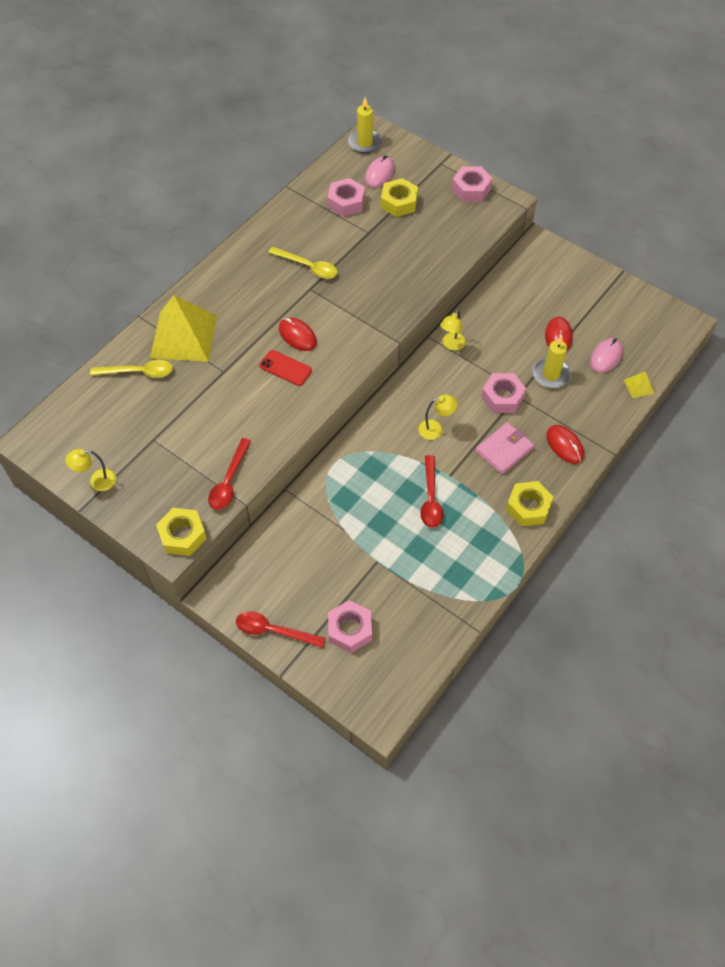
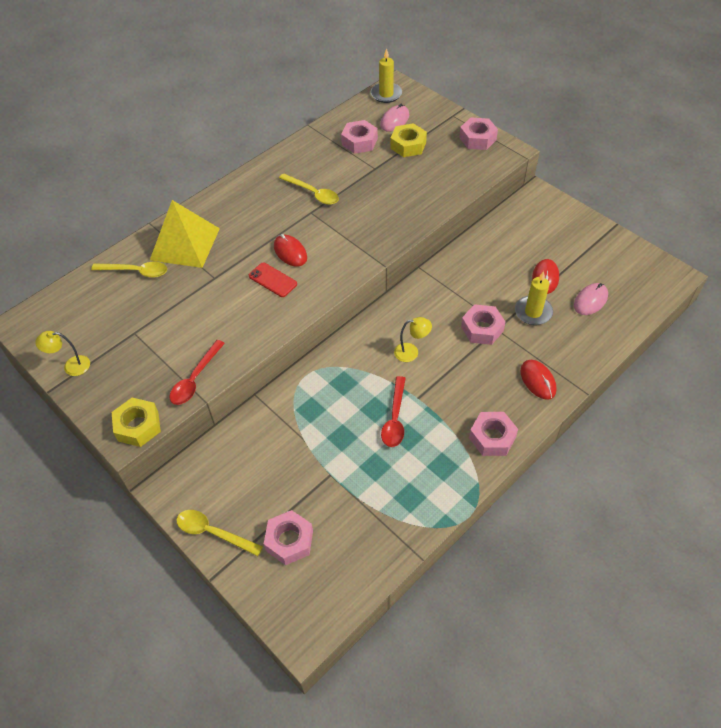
camera: 10 degrees right, 5 degrees down
red spoon [236,611,326,648] -> yellow spoon [176,510,263,556]
yellow lamp [440,310,466,351] -> none
pink wallet [476,422,534,474] -> none
yellow nut [506,481,554,526] -> pink nut [469,412,518,456]
yellow pyramid [624,372,655,398] -> none

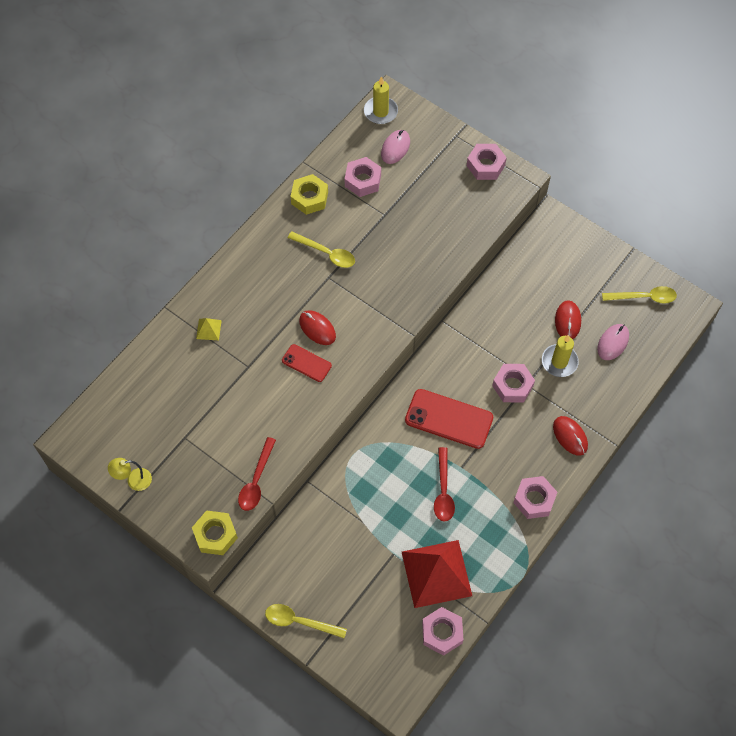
camera: 10 degrees left, 10 degrees up
yellow spoon [91,262,167,278] -> yellow spoon moved to [602,286,677,304]
yellow pyramid [150,200,220,268] -> yellow pyramid [196,318,222,340], size x0.41
pink nut [264,510,313,565] -> pink nut moved to [422,607,464,656]
yellow nut [390,123,427,157] -> yellow nut moved to [290,174,328,215]
yellow lamp [394,317,432,362] -> red phone [405,389,493,449]
none -> red pyramid [402,540,472,608]

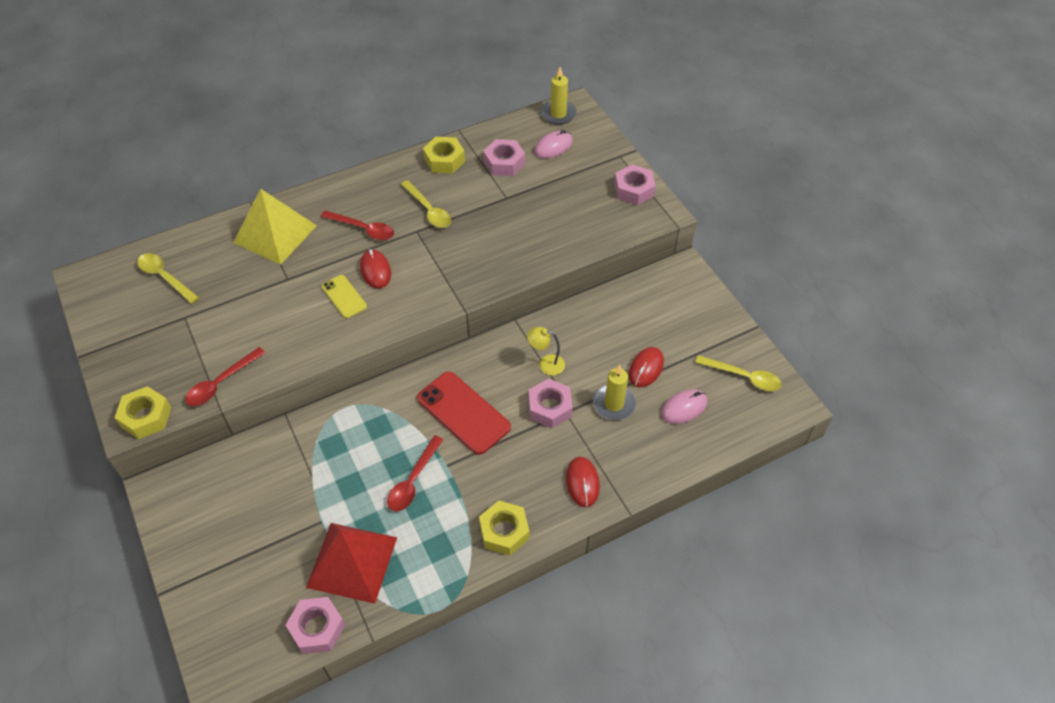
camera: 25 degrees right, 10 degrees down
yellow lamp [108,458,152,491] -> yellow lamp moved to [527,327,565,376]
yellow pyramid [196,318,222,340] -> yellow pyramid [233,189,317,265], size x2.44
yellow spoon [265,604,347,638] -> yellow spoon moved to [137,253,199,304]
red phone [282,344,332,382] -> yellow phone [322,275,367,318]
pink nut [513,476,557,519] -> yellow nut [479,501,529,556]
none -> red spoon [321,210,394,240]

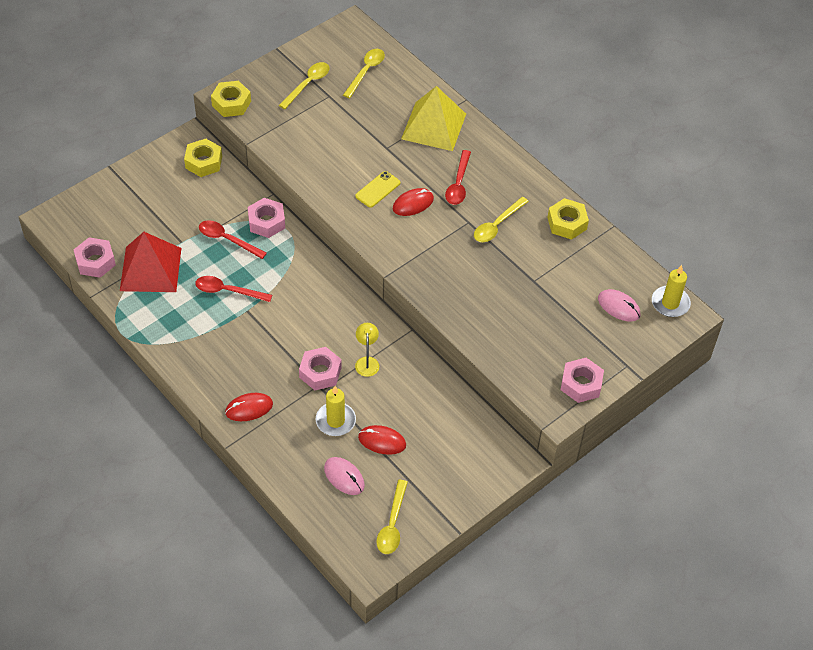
camera: 75 degrees right, 0 degrees up
red spoon [185,347,266,406] -> red spoon moved to [199,220,267,259]
red phone [417,371,511,455] -> none
yellow nut [479,501,529,556] -> yellow nut moved to [184,139,222,177]
pink nut [483,139,525,176] -> pink nut moved to [248,198,285,238]
none -> yellow spoon [279,62,330,109]

